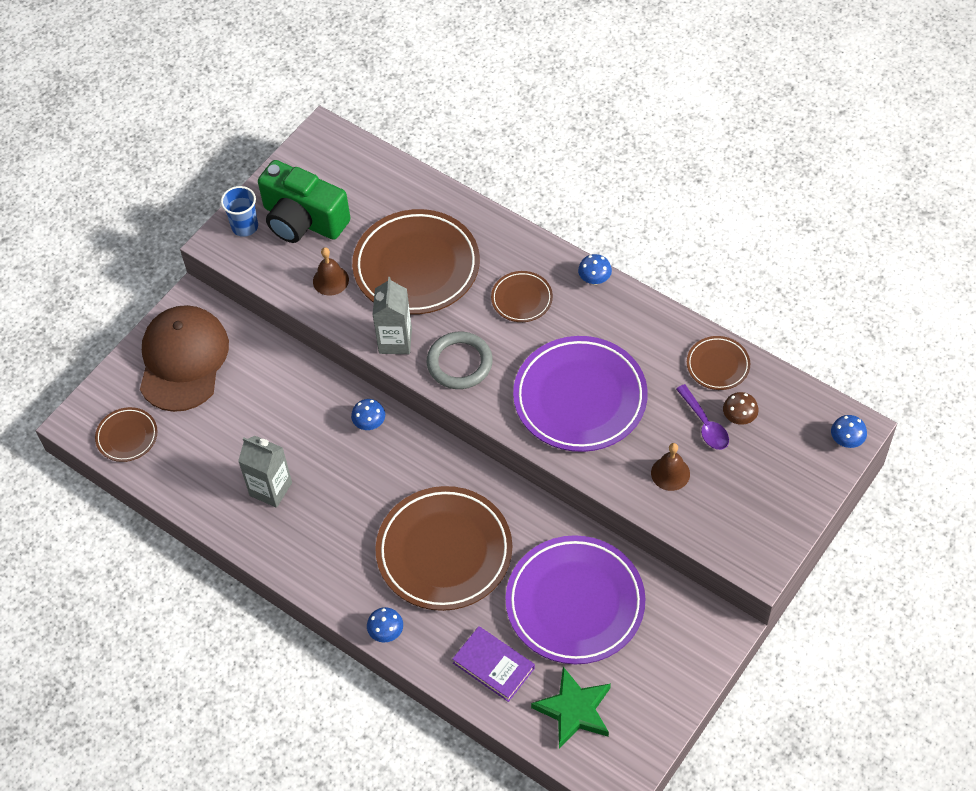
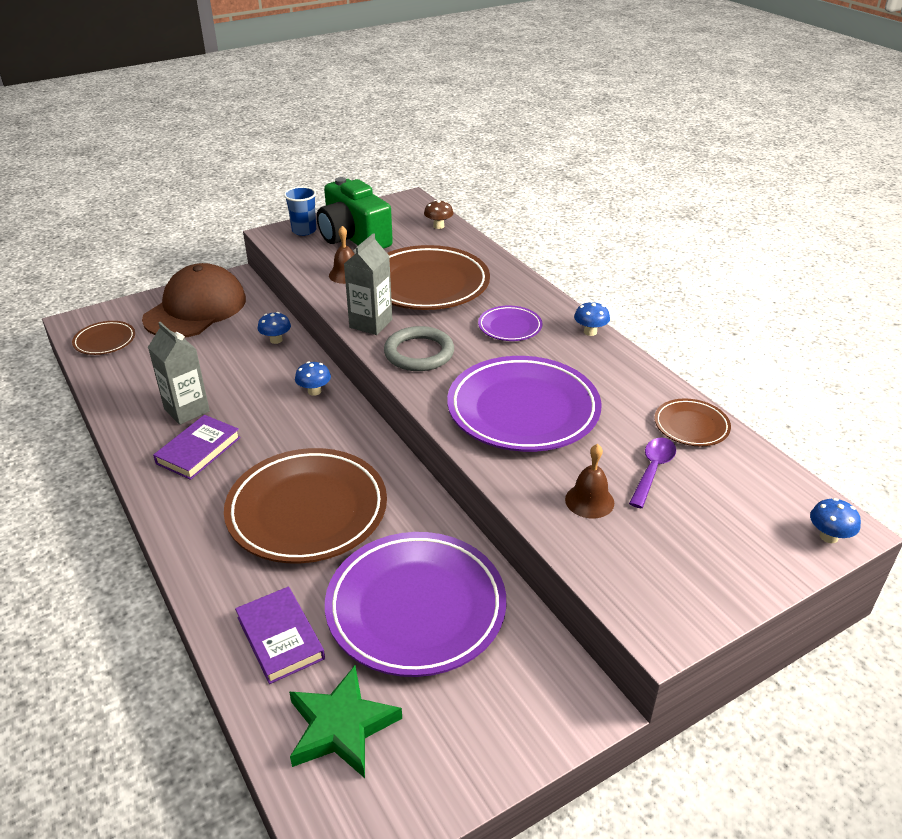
camera: 20 degrees right, 20 degrees down
blue mushroom [367,607,403,642] -> blue mushroom moved to [258,312,291,344]
brown plate [491,271,553,322] -> purple plate [478,306,543,341]
purple spoon [676,384,729,450] -> purple spoon turned 150 degrees counterclockwise [629,438,676,508]
brown mushroom [723,392,759,425] -> brown mushroom moved to [424,200,453,229]
none -> purple book [153,415,241,480]

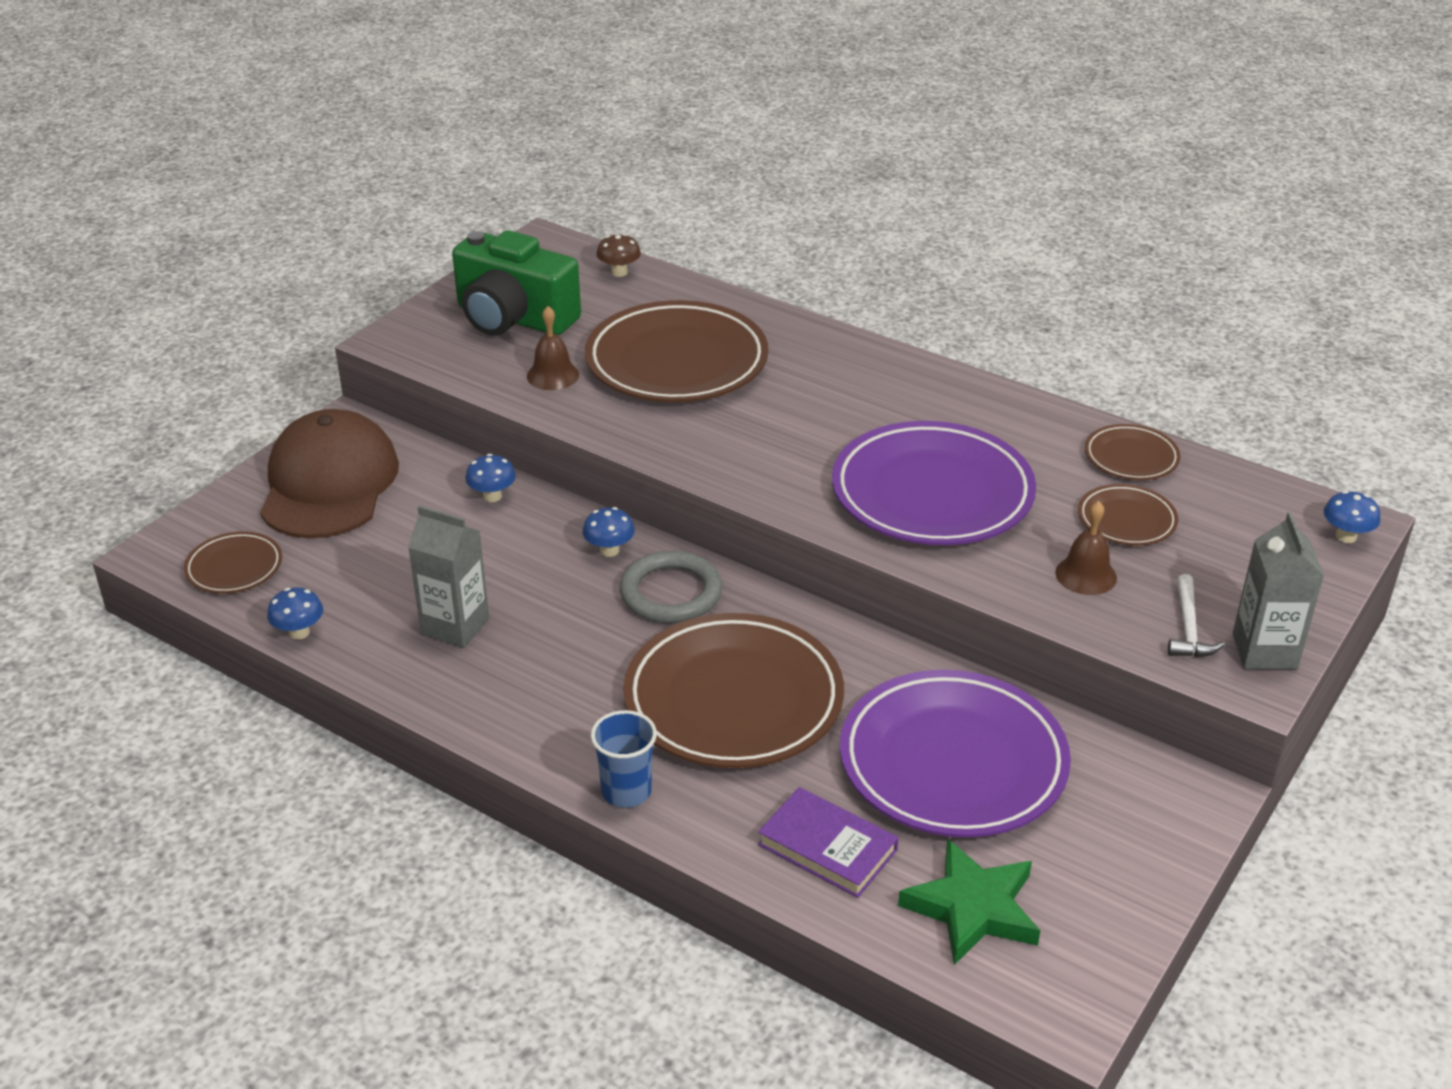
camera: 25 degrees left, 0 degrees up
purple book [153,415,241,480] -> none
blue cup [284,186,316,236] -> blue cup moved to [591,710,657,808]
grey carton [344,233,392,335] -> grey carton moved to [1233,512,1324,670]
grey ring [384,326,454,371] -> grey ring moved to [620,551,722,623]
purple plate [478,306,543,341] -> none
blue mushroom [574,301,610,336] -> blue mushroom moved to [267,588,323,640]
purple spoon [629,438,676,508] -> brown plate [1078,484,1178,546]
none -> white hammer [1168,574,1225,657]

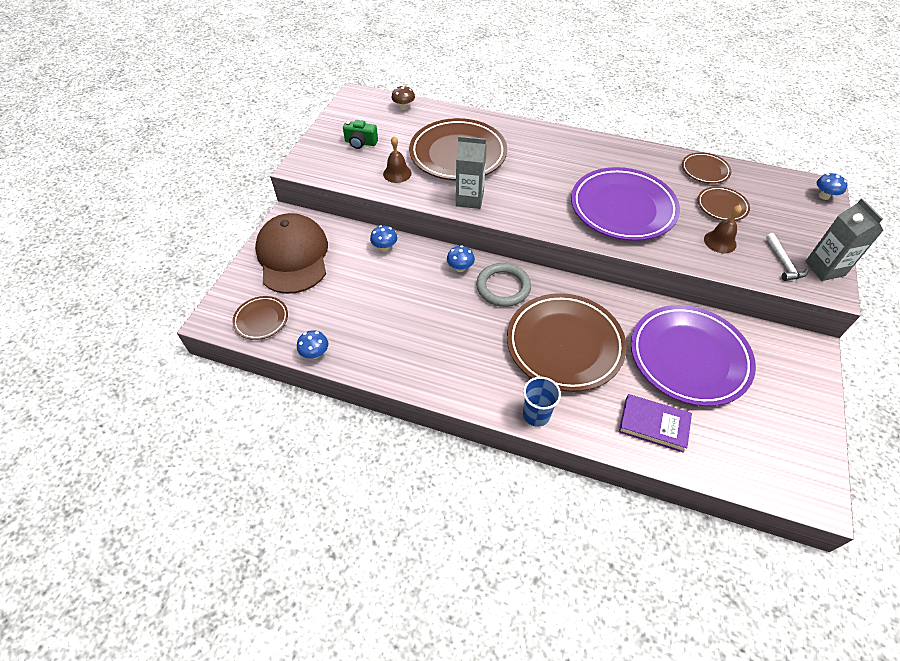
camera: 15 degrees left, 15 degrees up
grey carton [408,505,489,648] -> grey carton moved to [456,136,487,209]
green camera [452,230,581,336] -> green camera [343,120,378,149], size x0.48
green star [898,839,1041,965] -> none

